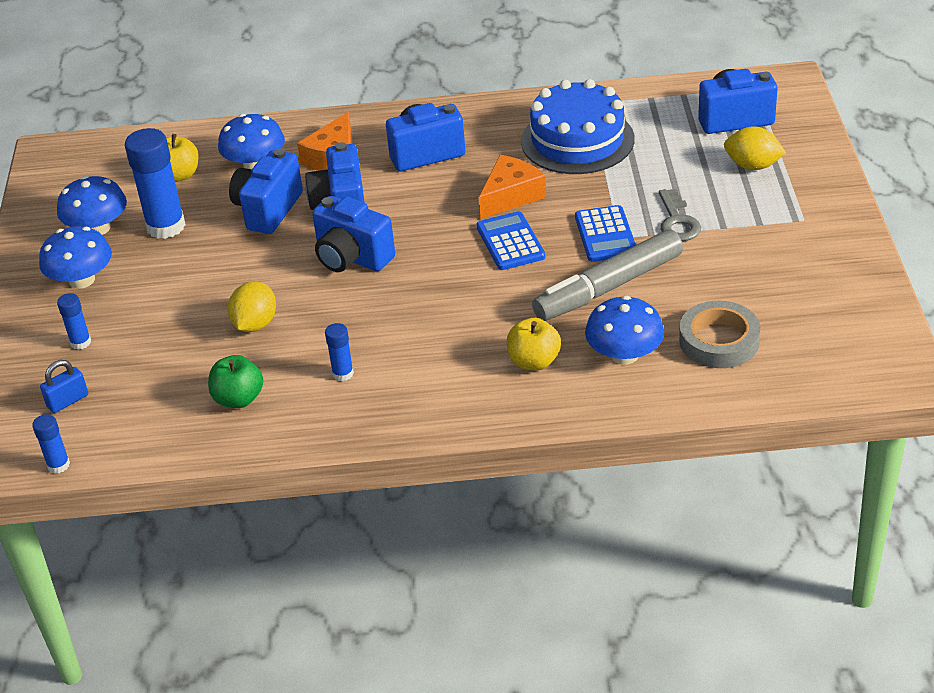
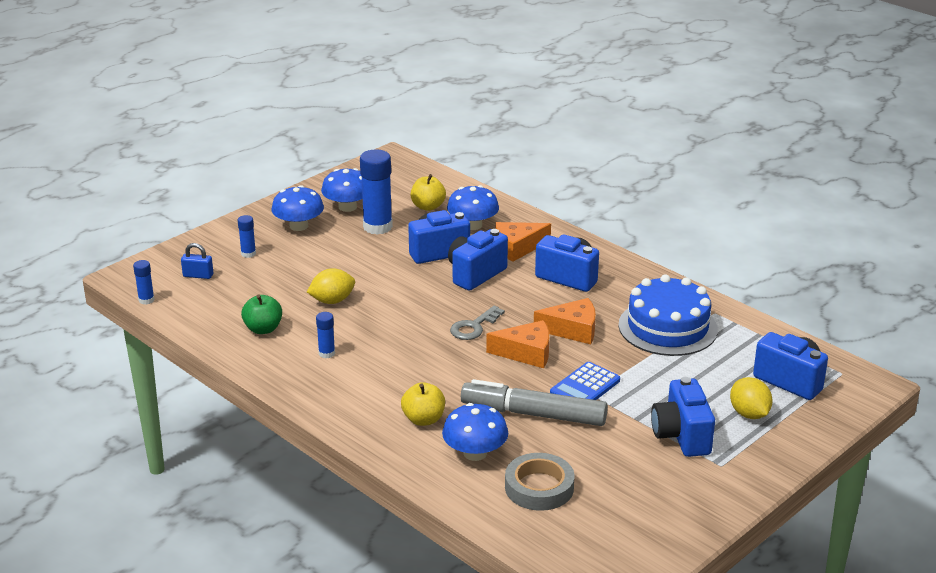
camera: 45 degrees right, 10 degrees down
blue camera [312,196,395,272] -> blue camera moved to [651,377,715,457]
blue calculator [476,211,545,270] -> orange cheese [486,320,549,368]
grey key [659,189,701,241] -> grey key moved to [450,305,505,340]

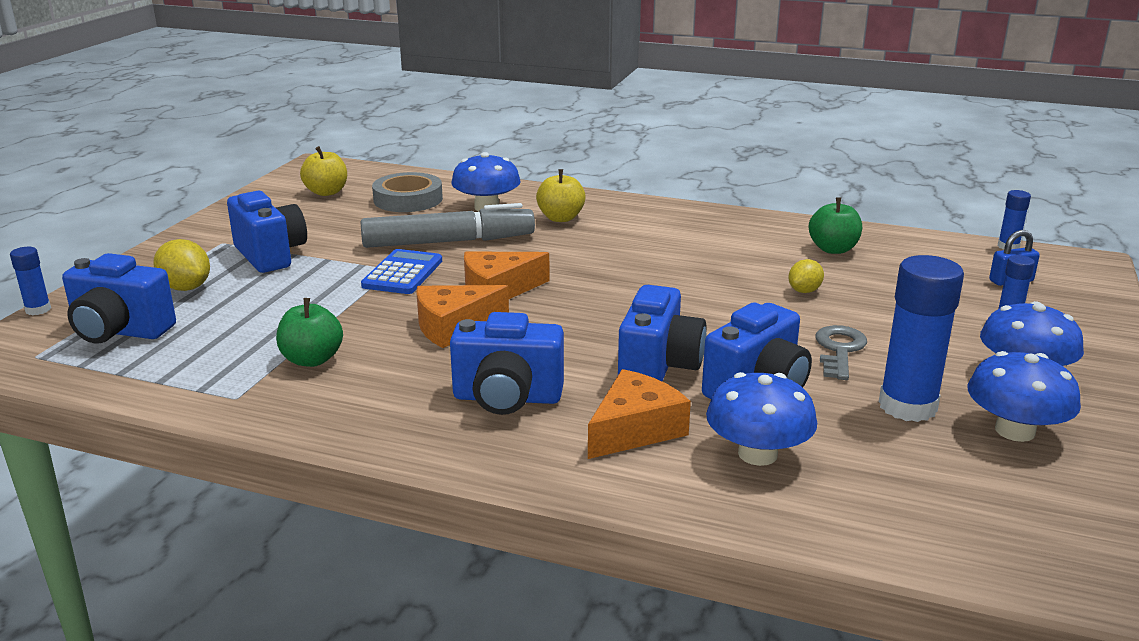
camera: 155 degrees right, 5 degrees down
yellow lemon [307,268,355,304] -> yellow lemon [788,259,824,293], size x0.65
blue glue stick [316,312,335,358] -> blue glue stick moved to [10,247,51,315]
yellow apple [410,174,446,211] -> yellow apple moved to [300,146,347,196]
grey key [450,305,505,340] -> grey key moved to [816,325,867,380]
blue cake [618,274,718,356] -> green apple [276,298,343,367]

